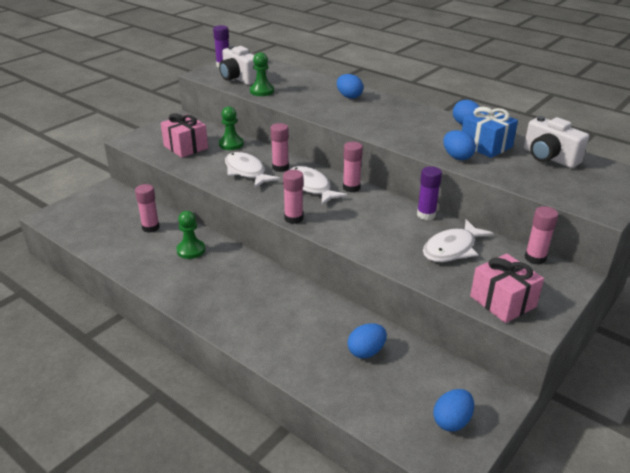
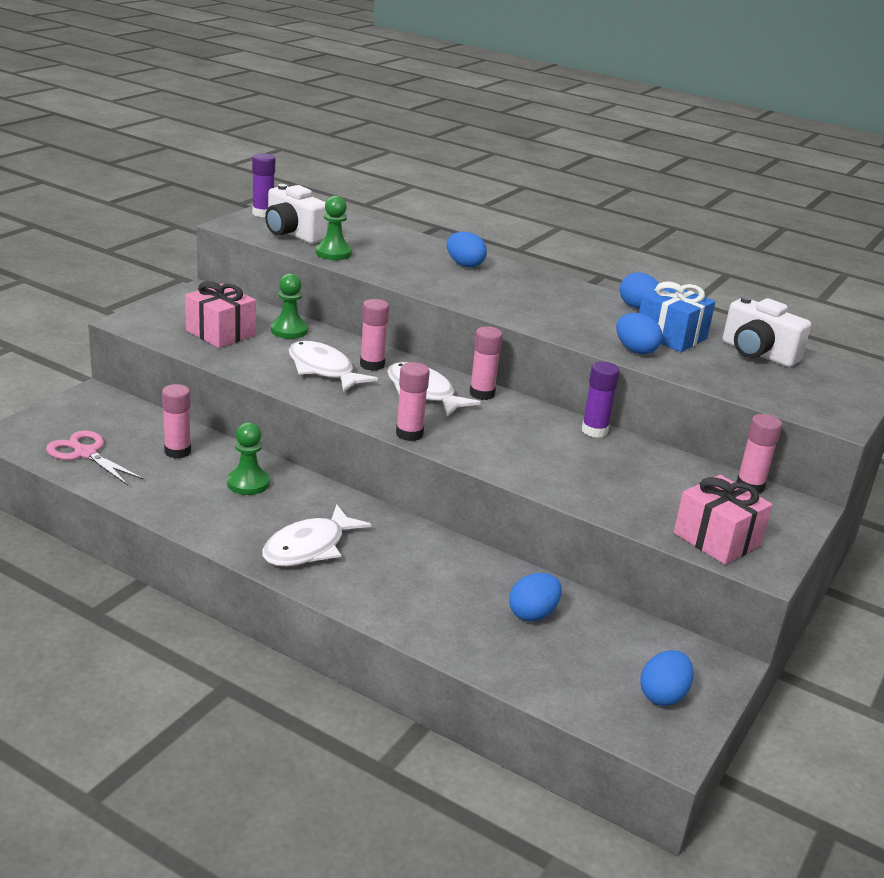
camera: 10 degrees left, 5 degrees down
white fish [423,219,494,262] -> white fish moved to [262,505,371,566]
none -> pink scissors [46,430,144,485]

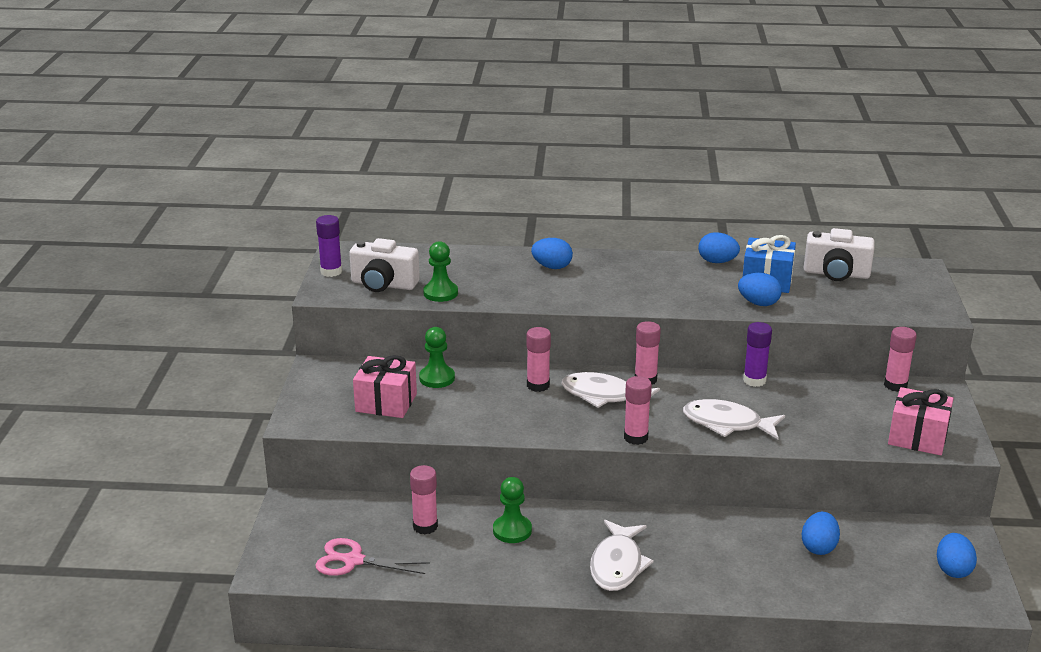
camera: 25 degrees left, 0 degrees up
white fish [289,341,378,392] -> white fish moved to [683,399,785,439]

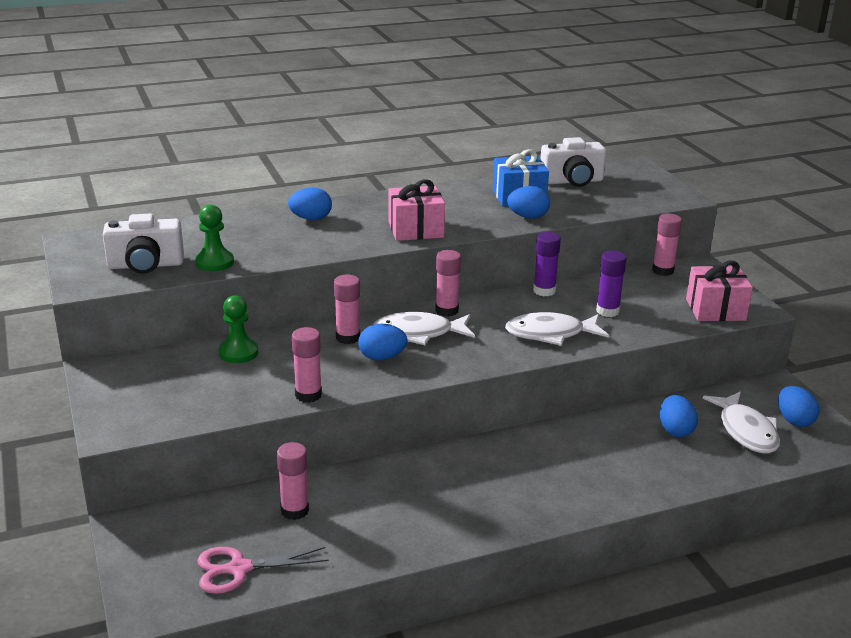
camera: 25 degrees left, 0 degrees up
purple glue stick [316,215,342,277] -> purple glue stick moved to [596,251,627,317]
pink gift [353,355,417,418] -> pink gift moved to [389,179,445,241]
green pawn [493,477,532,543] -> none
white fish [590,520,654,591] -> white fish moved to [703,392,780,454]
pink glue stick [624,376,652,445] -> pink glue stick moved to [292,327,322,403]
blue egg [698,232,740,263] -> blue egg moved to [358,323,408,361]

